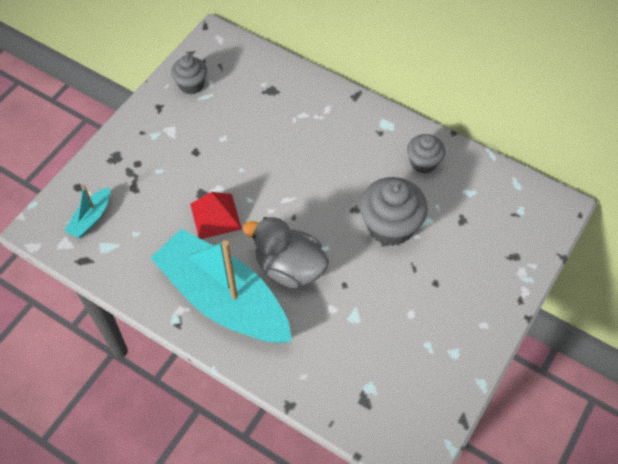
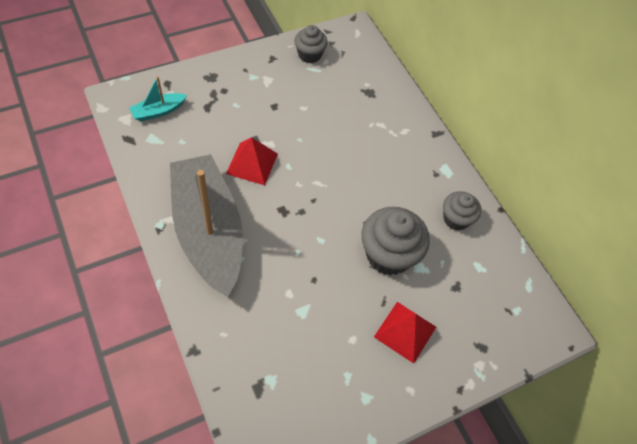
camera: 25 degrees right, 0 degrees up
turquoise boat [151,229,292,343] -> grey boat [170,154,243,297]
grey duck [243,217,329,289] -> none
none -> red pyramid [374,302,436,364]

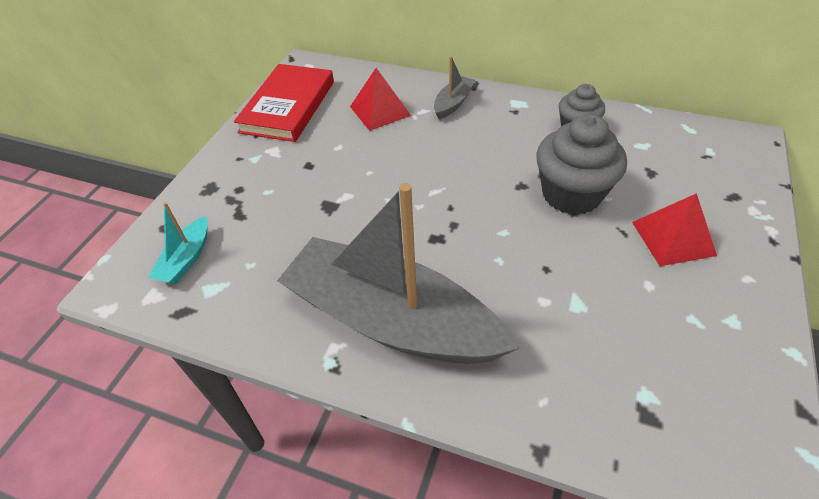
camera: 35 degrees left, 10 degrees down
red pyramid [226,137,278,185] -> red pyramid moved to [350,68,411,131]
grey cupcake [294,25,328,63] -> red book [234,64,334,142]
none -> grey boat [434,56,475,119]

